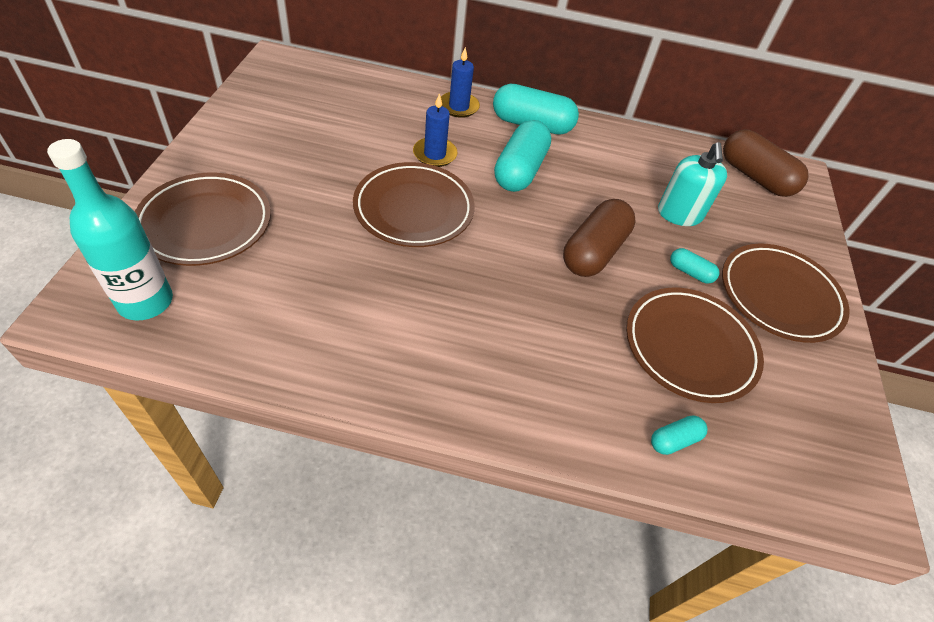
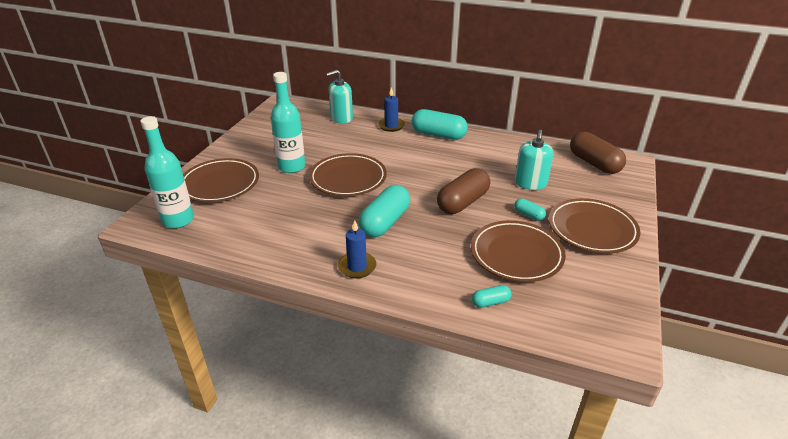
camera: 15 degrees right, 15 degrees down
blue candle [413,93,458,167] -> blue candle moved to [338,220,376,278]
turquoise capsule [494,120,551,192] -> turquoise capsule moved to [358,185,410,237]
none -> turquoise bottle [271,72,305,173]
none -> turquoise soap dispenser [326,70,353,124]

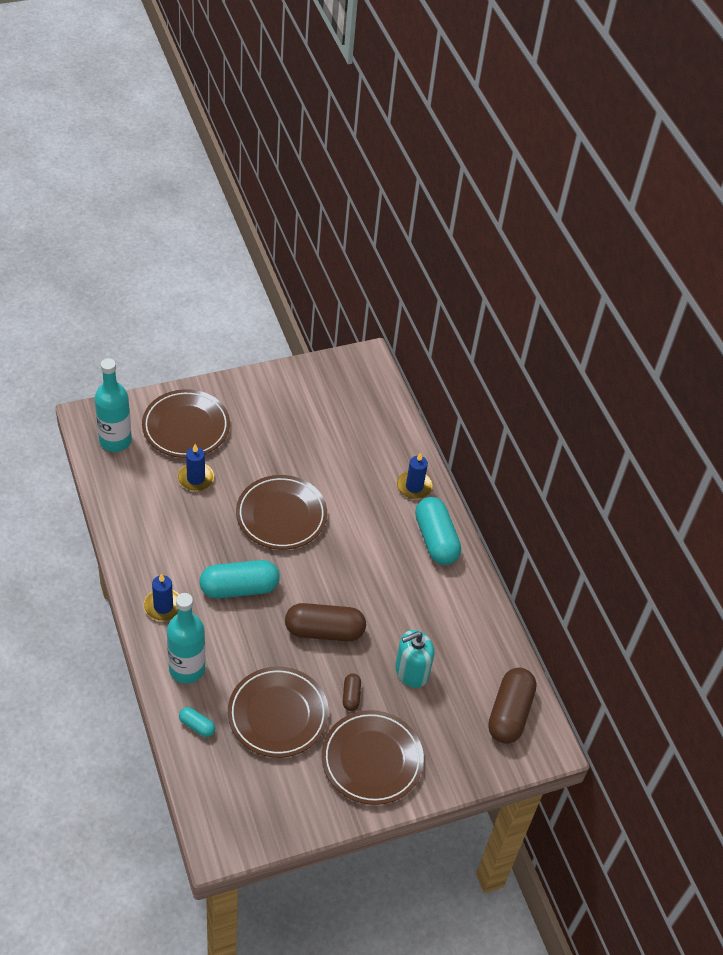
camera: 45 degrees right, 15 degrees up
turquoise bottle [271,72,305,173] -> turquoise bottle moved to [167,593,205,684]
turquoise soap dispenser [326,70,353,124] -> none
turquoise capsule [514,198,546,221] -> brown capsule [343,673,361,711]
none -> blue candle [178,444,214,491]

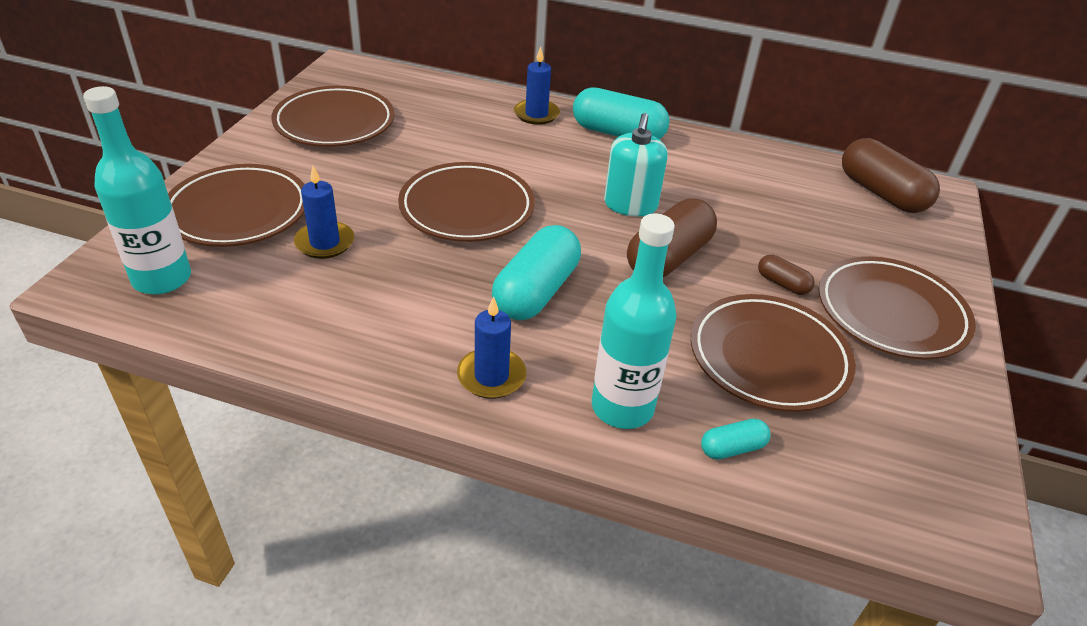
camera: 50 degrees left, 10 degrees down
turquoise soap dispenser [395,630,434,688] -> turquoise soap dispenser moved to [604,113,668,217]
none -> brown plate [271,86,395,147]

